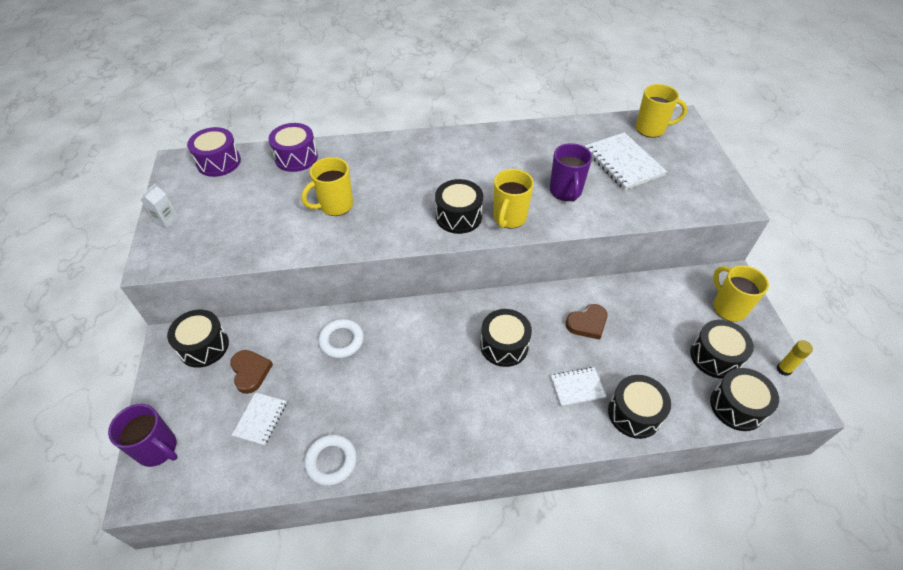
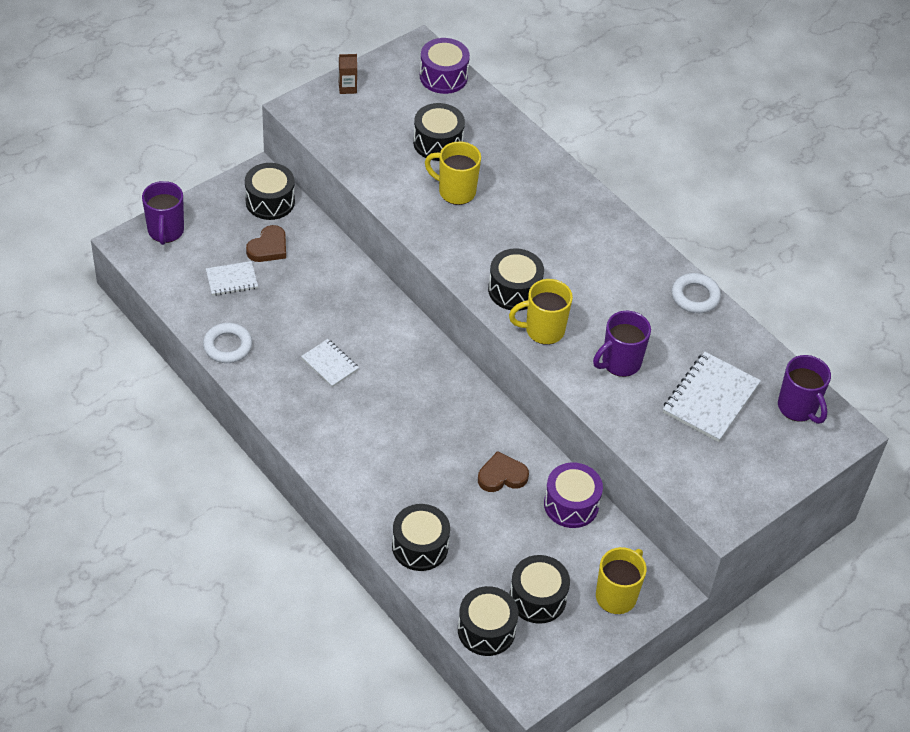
camera: 55 degrees right, 0 degrees up
white carton [141,184,179,229] -> brown carton [339,54,357,94]
purple drum [268,123,318,172] -> purple drum moved to [544,462,603,528]
white ring [318,319,364,359] -> white ring moved to [672,273,721,313]
black drum [480,309,532,367] -> black drum moved to [413,103,465,161]
white notebook [551,367,606,406] -> white notebook moved to [301,339,359,387]
brown heart [566,304,608,340] -> brown heart turned 135 degrees clockwise [478,451,529,492]
yellow mug [636,84,687,138] -> purple mug [778,355,831,424]
yellow glue stick [777,340,813,376] -> none

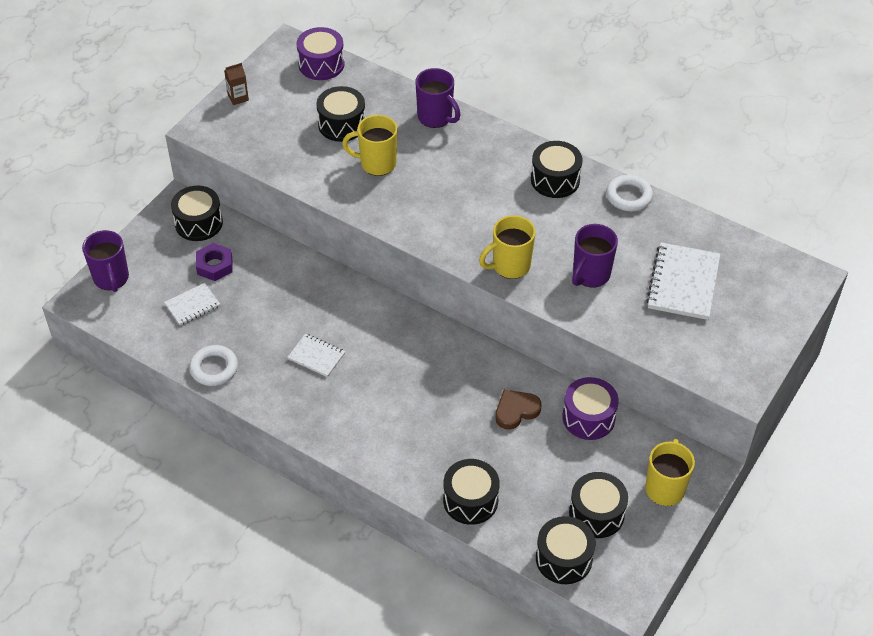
camera: 15 degrees left, 0 degrees up
brown heart [246,225,286,262] -> purple nut [196,243,232,281]
black drum [488,248,544,311] -> black drum moved to [531,141,582,198]
purple mug [778,355,831,424] -> purple mug moved to [415,68,461,128]

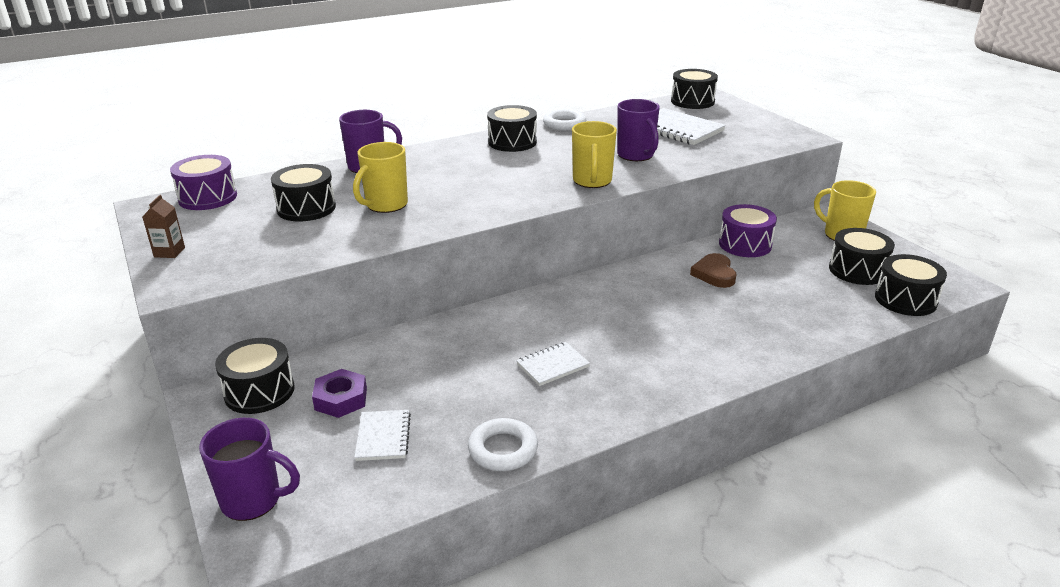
camera: 60 degrees left, 20 degrees down
black drum [443,459,500,525] -> black drum moved to [671,69,718,109]

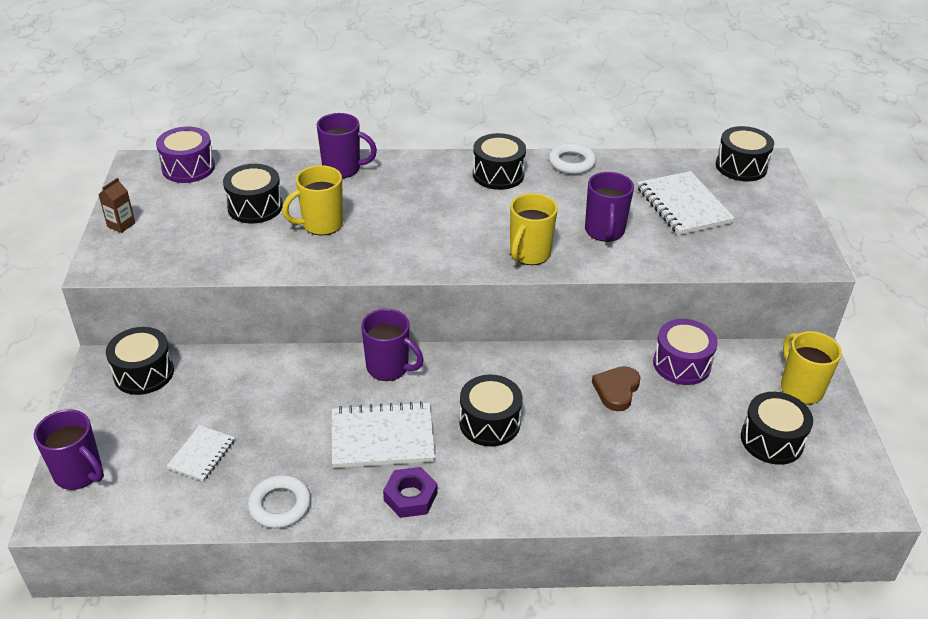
camera: 25 degrees right, 10 degrees up
purple nut [312,369,367,418] -> purple nut moved to [383,467,437,518]
white notebook [516,342,590,386] -> white notebook [332,401,435,468], size x1.75
black drum [875,254,947,316] -> black drum moved to [459,375,522,446]
none -> purple mug [361,309,424,381]

